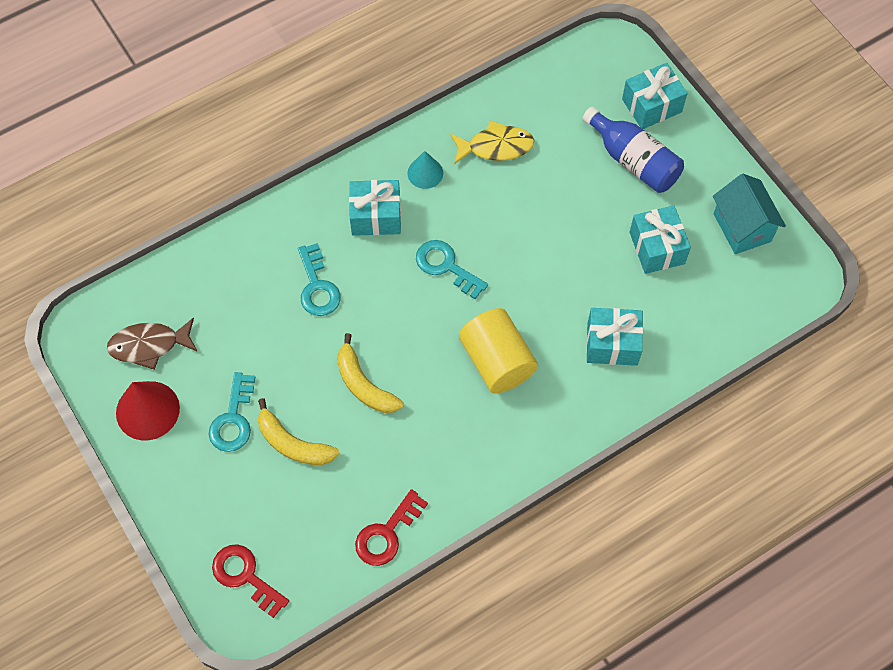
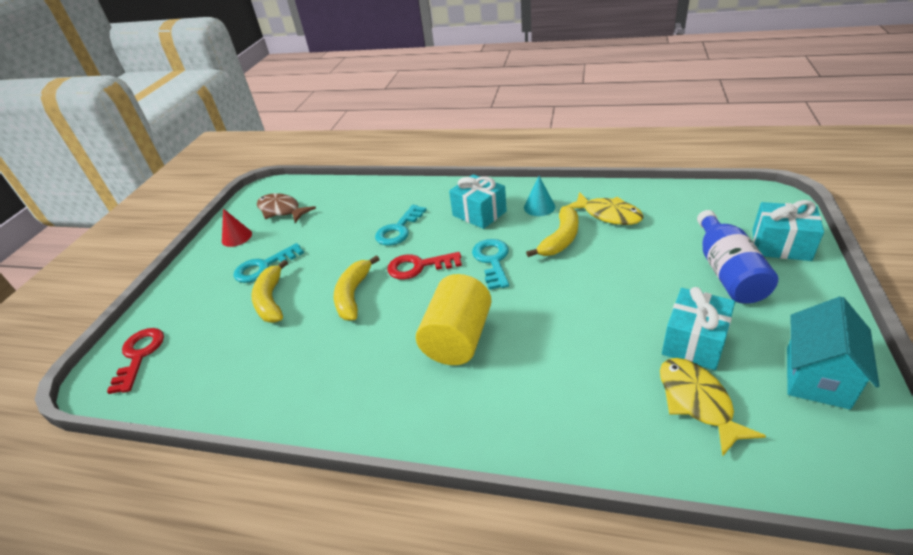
camera: 50 degrees right, 25 degrees down
red cone [116,381,180,440] -> red cone [222,208,252,247], size x0.61
red key [355,489,428,566] -> red key moved to [387,252,462,279]
turquoise gift [586,308,643,366] -> none
none -> yellow banana [526,206,578,257]
none -> yellow fish [660,358,766,456]

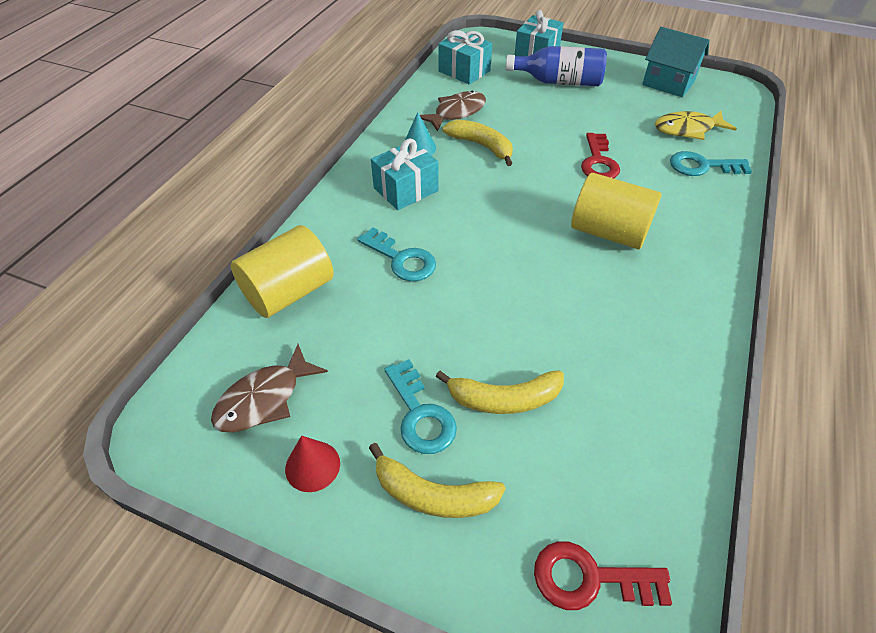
camera: 85 degrees left, 10 degrees up
yellow banana [334,255,380,321] -> yellow banana moved to [369,443,506,518]
red key [387,252,462,279] -> red key moved to [581,133,620,179]
turquoise key [472,239,509,290] -> turquoise key moved to [670,151,752,176]
yellow fish [567,192,644,225] -> brown fish [420,91,486,132]
turquoise gift [662,287,735,370] -> turquoise gift moved to [438,30,492,84]
none -> yellow cylinder [231,225,334,318]

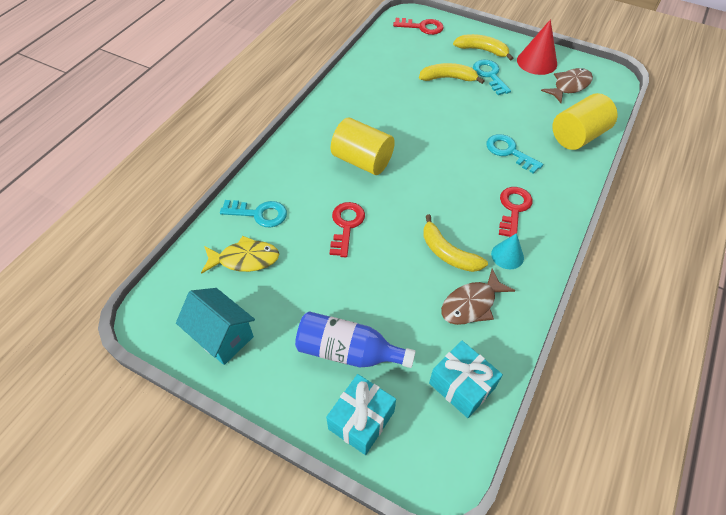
camera: 175 degrees left, 5 degrees up
red cone [285,436,340,492] -> red cone [517,19,557,75], size x1.63
turquoise gift [371,138,438,210] -> red key [499,187,533,237]

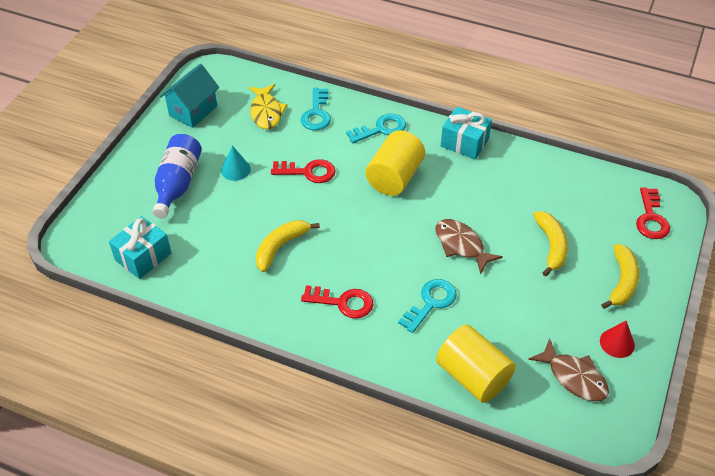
camera: 85 degrees right, 5 degrees down
turquoise gift [326,374,396,455] -> turquoise gift moved to [441,107,492,160]
brown fish [441,268,515,325] -> brown fish moved to [435,219,503,274]
turquoise key [473,59,511,95] -> turquoise key moved to [346,113,406,143]
turquoise cone [491,233,524,269] -> turquoise cone moved to [221,146,251,181]
red cone [517,19,557,75] -> red cone [600,321,635,358], size x0.61

